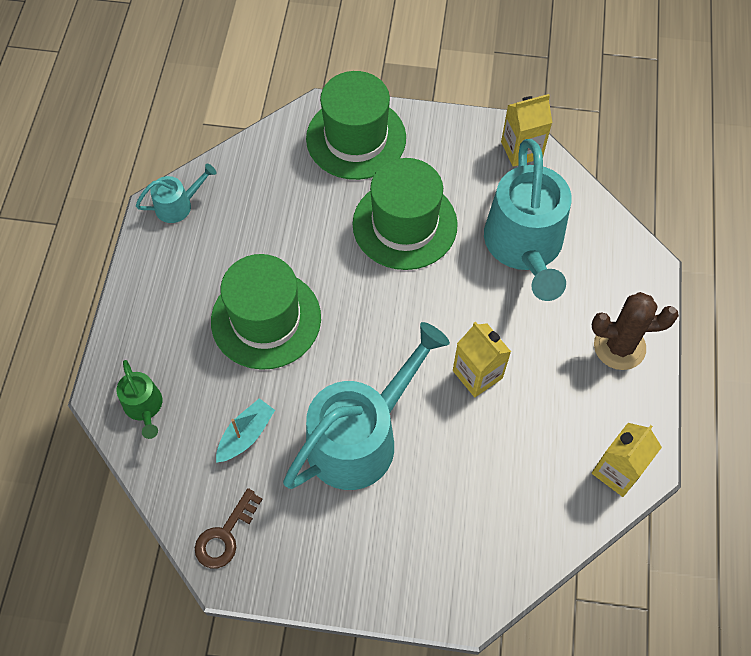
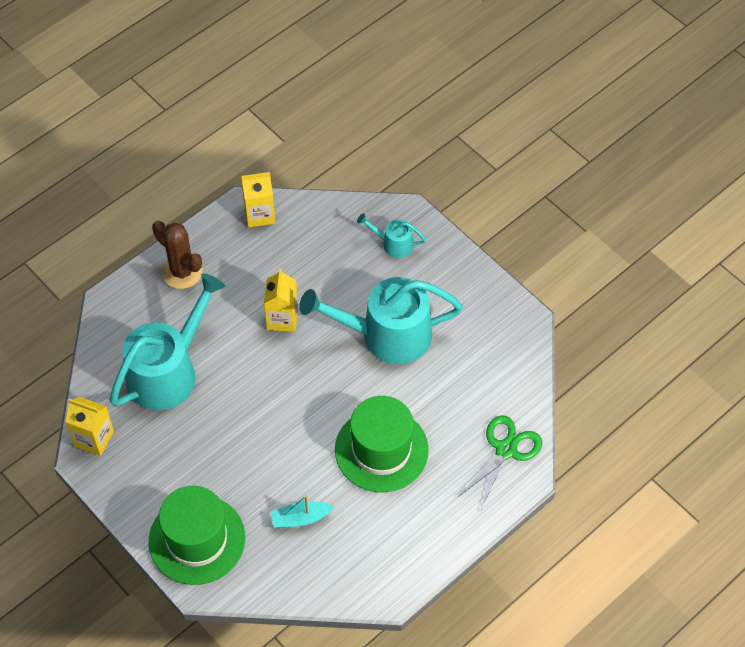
camera: 140 degrees left, 5 degrees down
green watering can [117,360,162,439] -> green scissors [458,415,542,509]
turquoise watering can [136,164,216,223] -> turquoise watering can moved to [357,213,426,258]
brown key [195,488,263,569] -> none
turquoise boat [216,398,275,463] -> turquoise boat moved to [271,495,334,528]
green hat [352,158,458,270] -> none

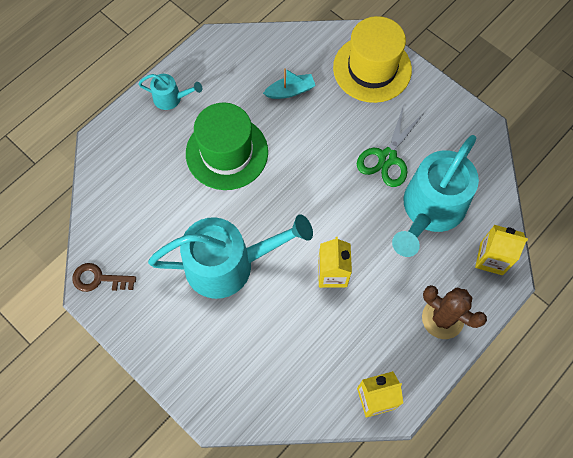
camera: 175 degrees right, 10 degrees up
yellow carton [65,397,114,456] -> yellow carton moved to [475,225,528,275]
green hat [149,486,245,585] -> yellow hat [333,16,412,103]
turquoise watering can [357,213,426,258] -> turquoise watering can moved to [138,74,202,110]
green scissors [458,415,542,509] -> green scissors moved to [357,105,424,187]
none -> brown key [72,263,136,292]

